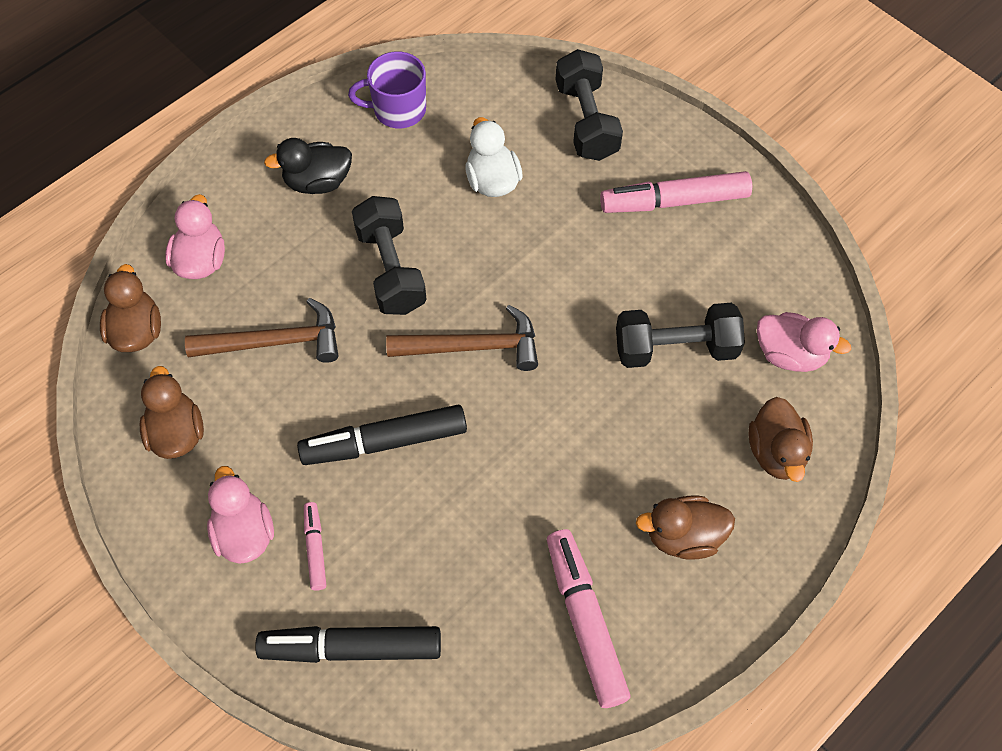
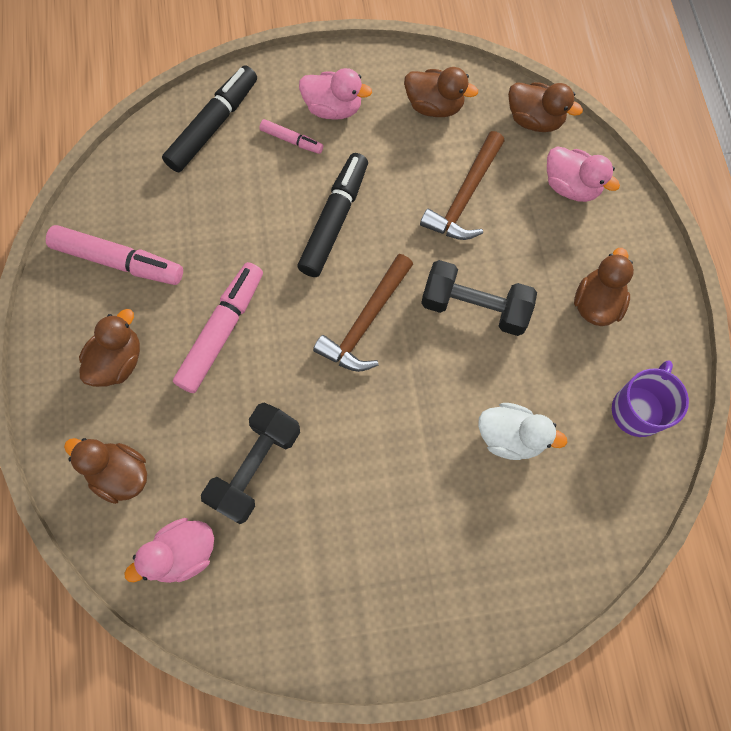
camera: 125 degrees right, 10 degrees up
black duck [264,138,352,194] -> brown duck [574,248,634,326]
black dumbbell [556,49,623,161] -> none
pink marker [600,171,752,213] -> pink marker moved to [173,262,263,393]

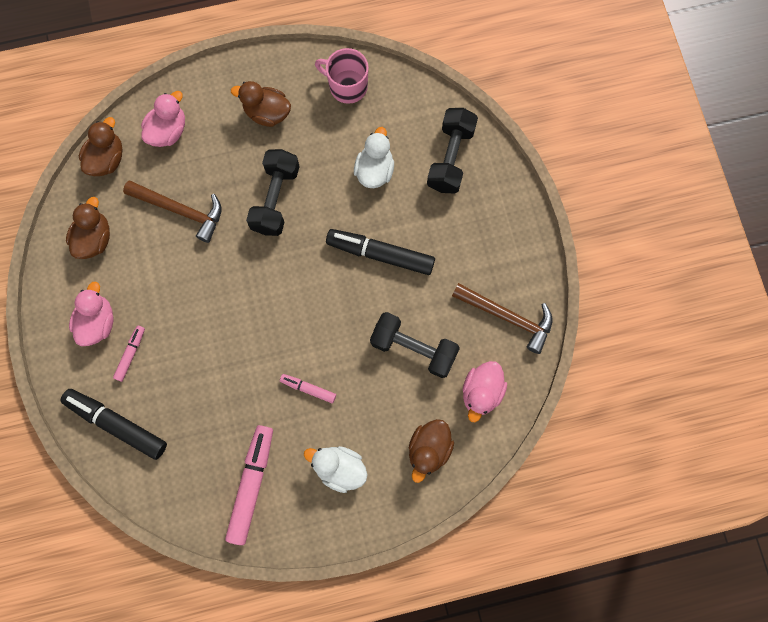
camera: 95 degrees left, 5 degrees up
brown duck [79,309,140,387] -> white duck [304,446,368,493]
pink duck [124,518,214,583] -> pink duck turned 60 degrees clockwise [463,361,507,422]
pink marker [173,262,263,393] -> pink marker [280,374,336,403], size x0.51
black marker [297,153,368,277] -> black marker moved to [326,229,435,275]
brown hammer [313,254,413,372] -> brown hammer moved to [452,283,553,354]
purple mug [612,360,689,437] -> pink mug [315,48,369,104]
none -> black dumbbell [427,108,478,194]

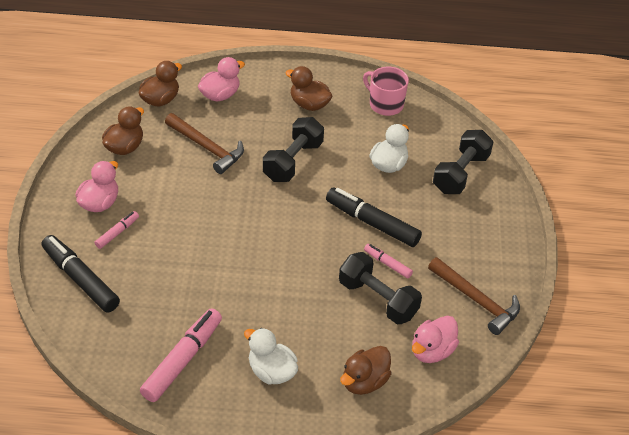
camera: 15 degrees right, 30 degrees down
pink marker [280,374,336,403] -> pink marker moved to [364,244,413,279]

